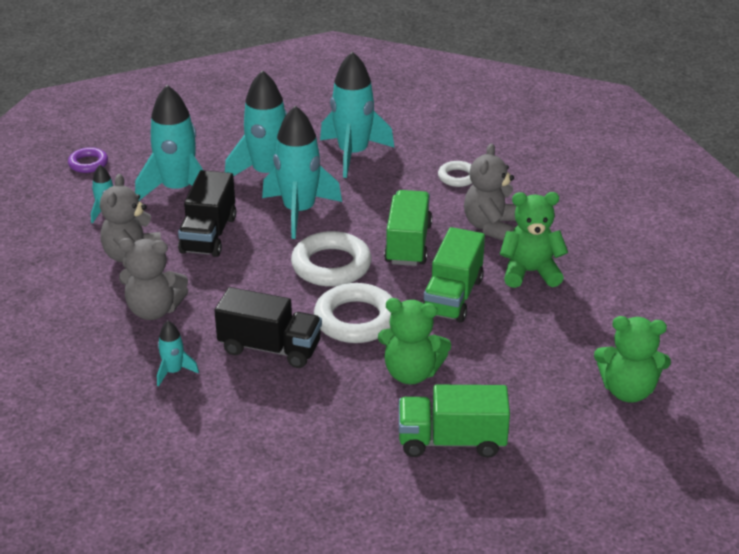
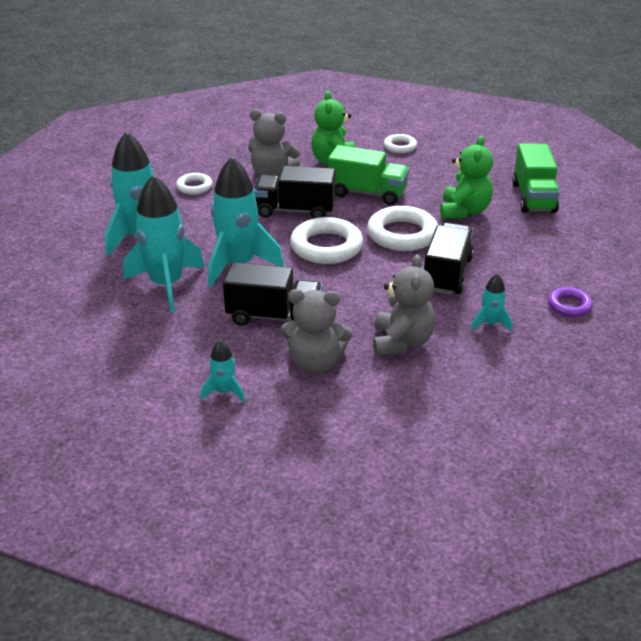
camera: 90 degrees left, 0 degrees up
purple ring [68,147,108,173] -> purple ring moved to [548,287,593,317]
turquoise rocket [135,85,203,200] -> none
green truck [384,190,432,266] -> black truck [254,166,336,219]
green teddy bear [594,316,671,403] -> none
none -> white ring [384,134,417,153]

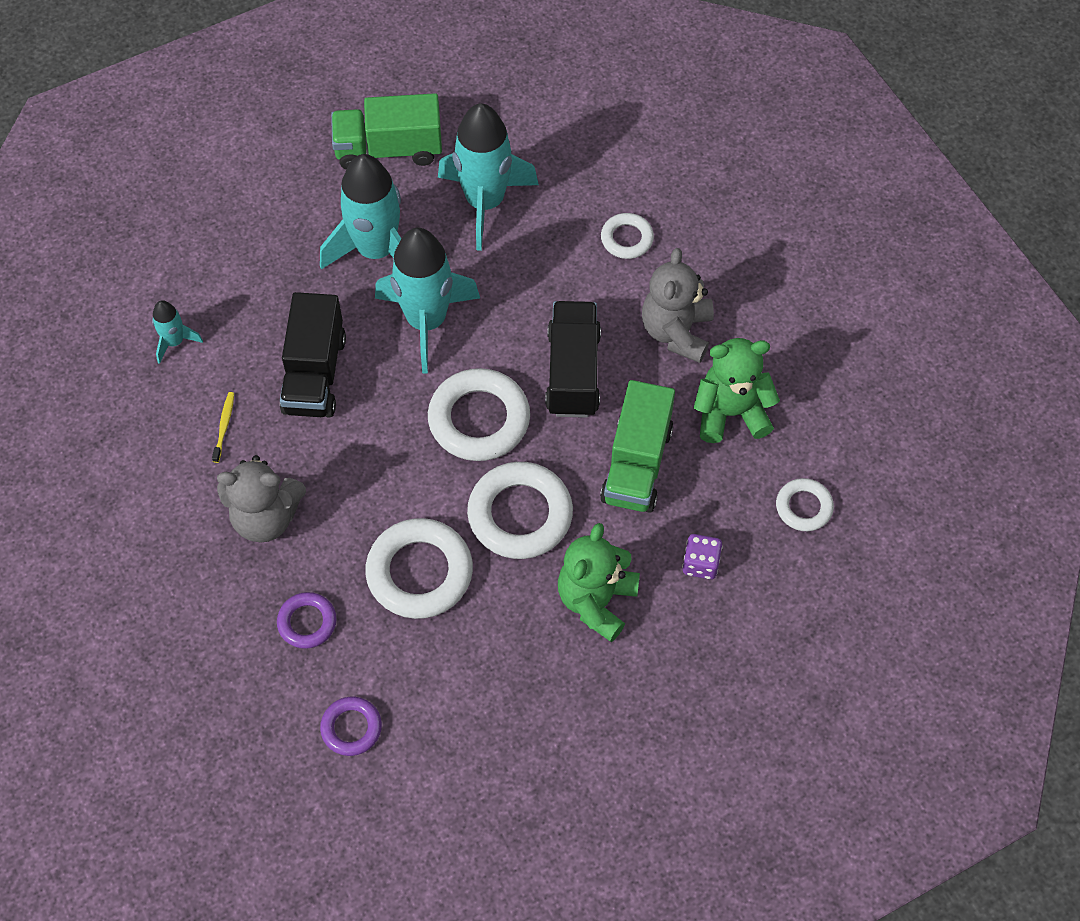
camera: 85 degrees right, 25 degrees up
grey teddy bear [280,289,353,374] -> yellow toothbrush [212,392,234,463]
black truck [424,222,474,295] -> white ring [365,518,473,619]
green teddy bear [440,136,493,219] -> green teddy bear turned 105 degrees clockwise [558,523,640,642]
turquoise rocket [471,273,512,332] -> purple ring [277,592,337,649]
green truck [512,144,560,213] -> green truck moved to [331,93,442,170]
none -> purple dice [682,534,723,579]

